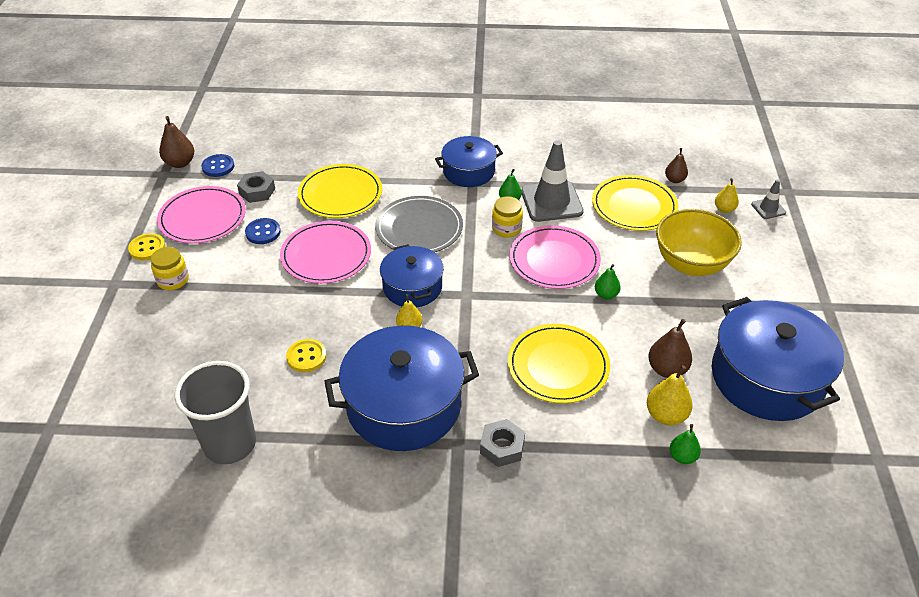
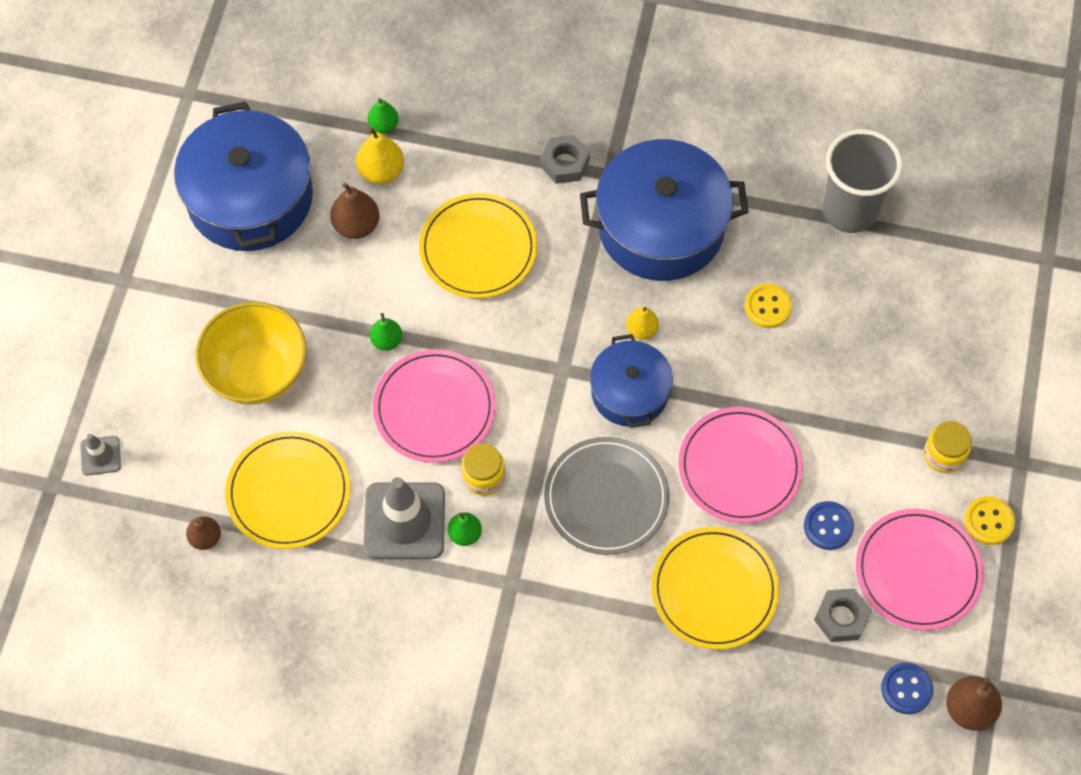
camera: 170 degrees left, 20 degrees up
blue pot [435,136,503,187] -> none
yellow pear [715,178,739,213] -> none

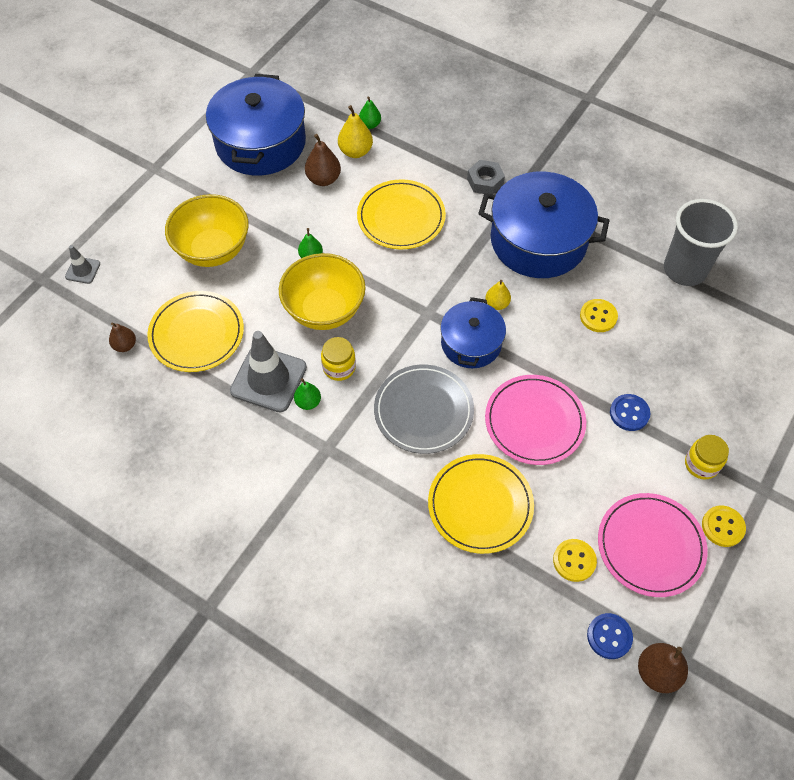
camera: 20 degrees right, 5 degrees down
pink plate [373,349,496,463] -> yellow bowl [279,253,365,330]
blue button [804,501,854,550] -> blue button moved to [610,394,650,431]
grey nut [814,588,872,642] -> yellow button [553,539,597,582]

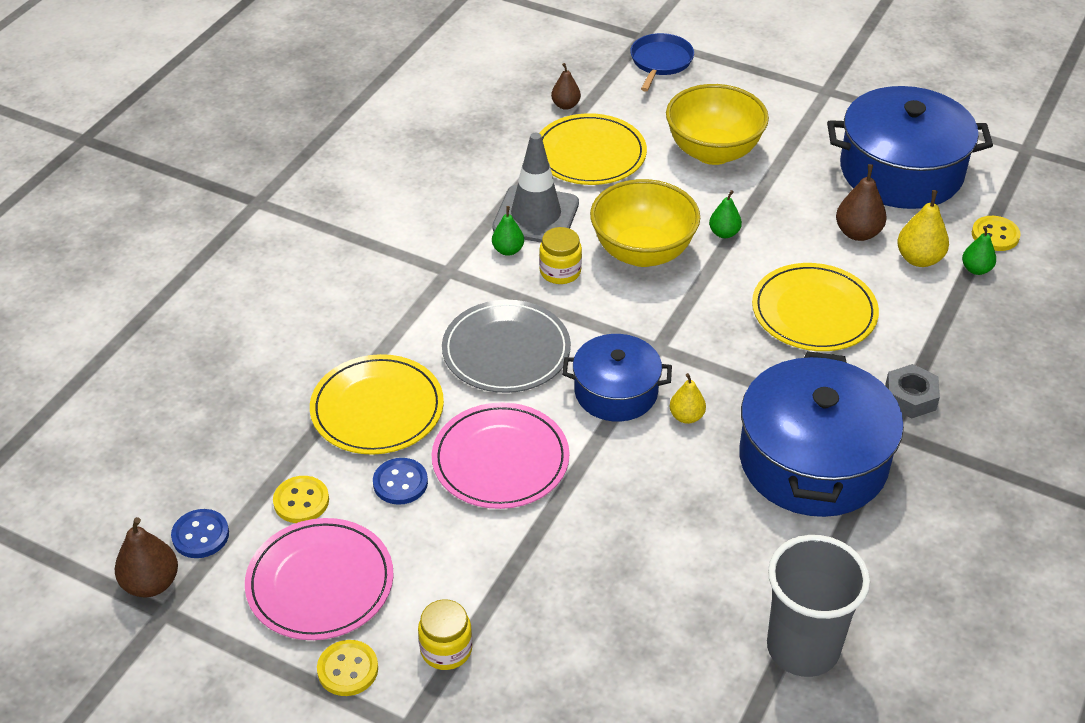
camera: 85 degrees right, 15 degrees down
grey traffic cone [65,245,100,284] -> blue pan [630,33,694,92]
yellow button [580,299,618,332] -> yellow button moved to [972,216,1021,251]
blue button [610,394,650,431] -> blue button moved to [373,458,428,505]

